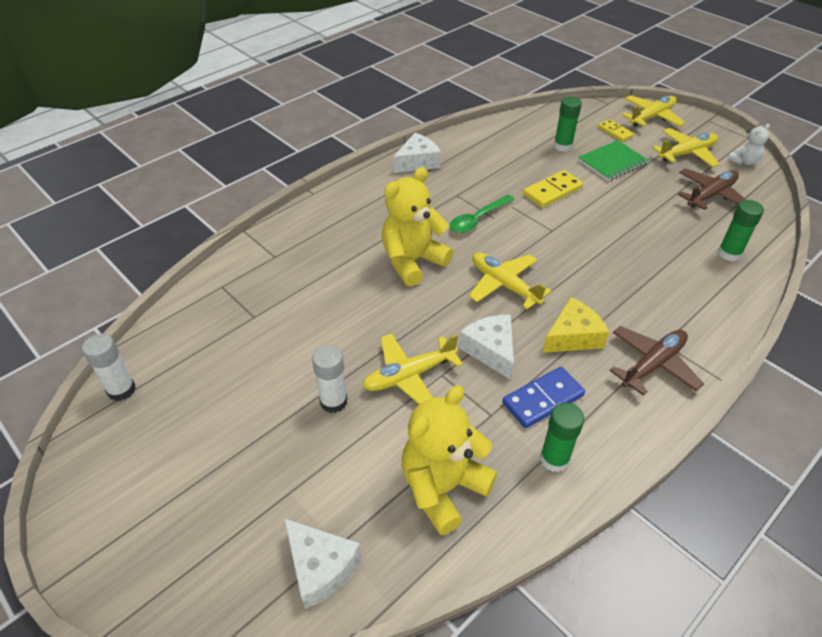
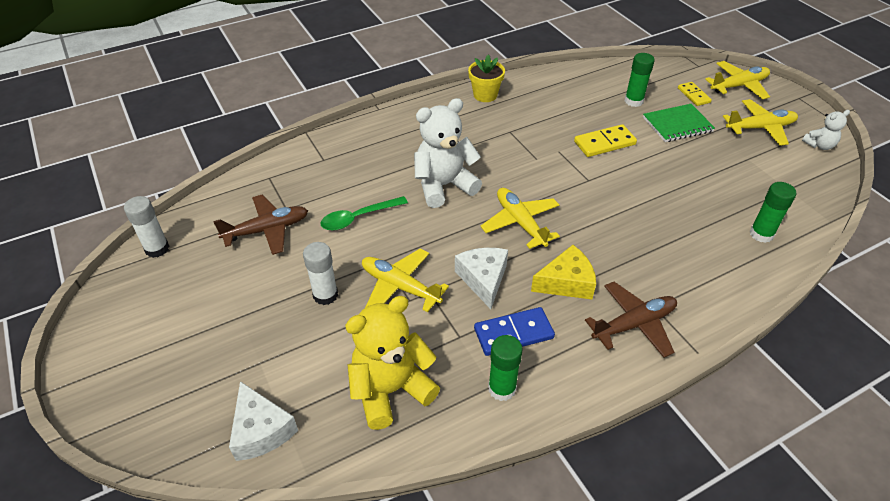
camera: 15 degrees right, 0 degrees up
yellow plane [362,333,463,405] -> yellow plane turned 45 degrees clockwise [362,248,449,312]
yellow teddy bear [382,167,453,286] -> white teddy bear [414,98,482,208]
white cheese [393,133,441,173] -> yellow flower pot [468,55,505,102]
green spoon [450,195,515,233] -> green spoon moved to [320,196,408,231]
brown plane [678,168,746,210] -> brown plane moved to [213,194,308,255]

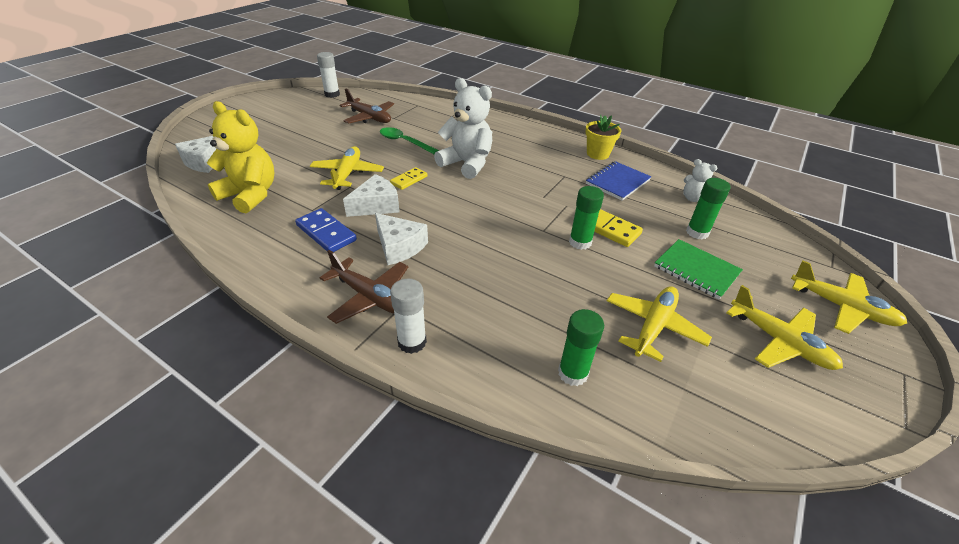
camera: 60 degrees right, 5 degrees down
white glue stick [303,242,338,305] -> white glue stick moved to [390,278,427,354]
yellow plane [480,188,560,249] -> yellow plane moved to [607,286,712,362]
green glue stick [488,335,523,401] -> green glue stick moved to [569,186,604,250]
yellow cheese [531,245,596,299] -> white cheese [375,213,428,265]
yellow domino [678,82,712,106] -> yellow domino moved to [390,167,428,190]
white teddy bear [802,110,850,150] -> white teddy bear moved to [684,159,717,202]
none -> blue notebook [586,161,651,201]

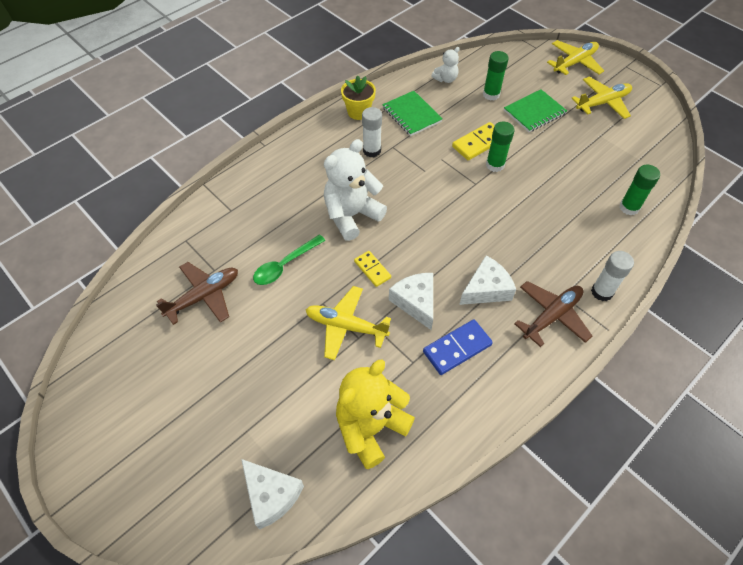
camera: 75 degrees left, 15 degrees up
white glue stick [317,52,340,98] -> white glue stick moved to [362,107,382,157]
blue notebook [586,161,651,201] -> green notebook [382,91,443,136]
yellow plane [607,286,712,362] -> none

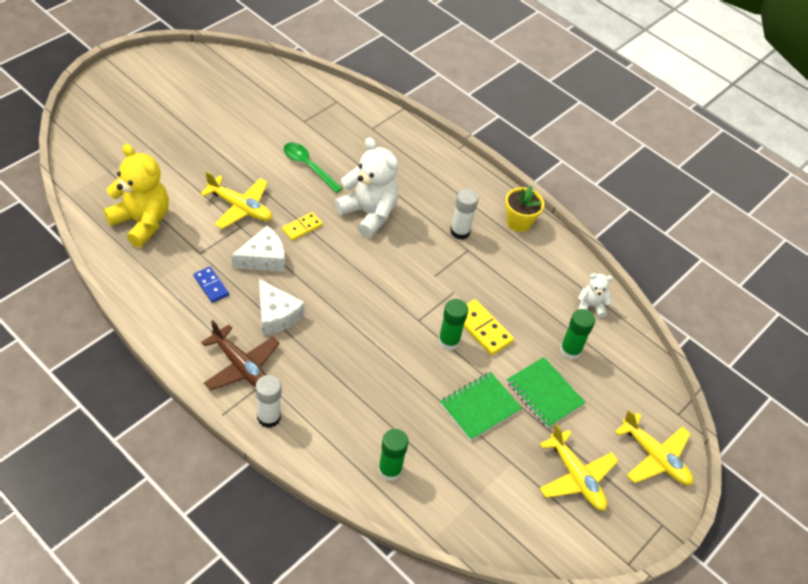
camera: 80 degrees right, 5 degrees down
brown plane [156,262,238,325] -> none
white cheese [241,459,304,530] -> none
yellow plane [306,286,391,360] -> yellow plane turned 105 degrees clockwise [200,172,273,229]
green notebook [382,91,443,136] -> green notebook moved to [440,372,522,441]
blue domino [423,319,493,375] -> blue domino [193,267,229,303], size x0.65
white teddy bear [432,47,460,83] -> white teddy bear turned 135 degrees clockwise [578,273,613,318]

